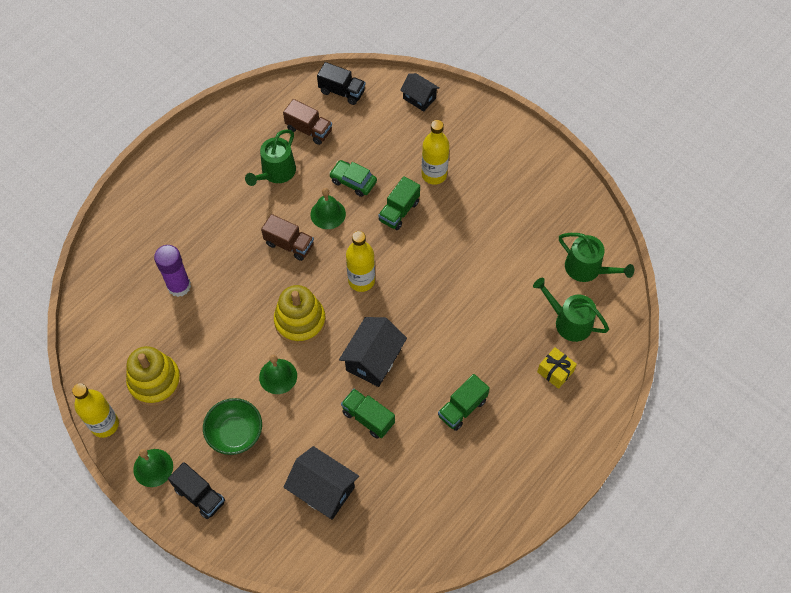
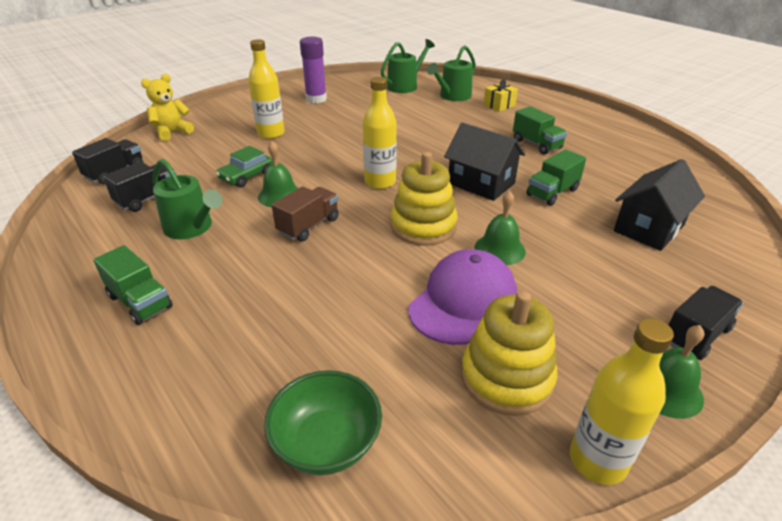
camera: 80 degrees left, 25 degrees down
purple glue stick [154,245,191,297] -> purple glue stick moved to [300,37,327,103]
green bowl [203,398,262,455] -> green bowl moved to [264,370,382,475]
brown truck [283,99,332,145] -> black truck [103,161,176,212]
green truck [378,176,420,230] -> green truck moved to [93,245,173,325]
black house [400,73,440,112] -> yellow teddy bear [141,74,194,141]
none -> purple cap [408,249,517,345]

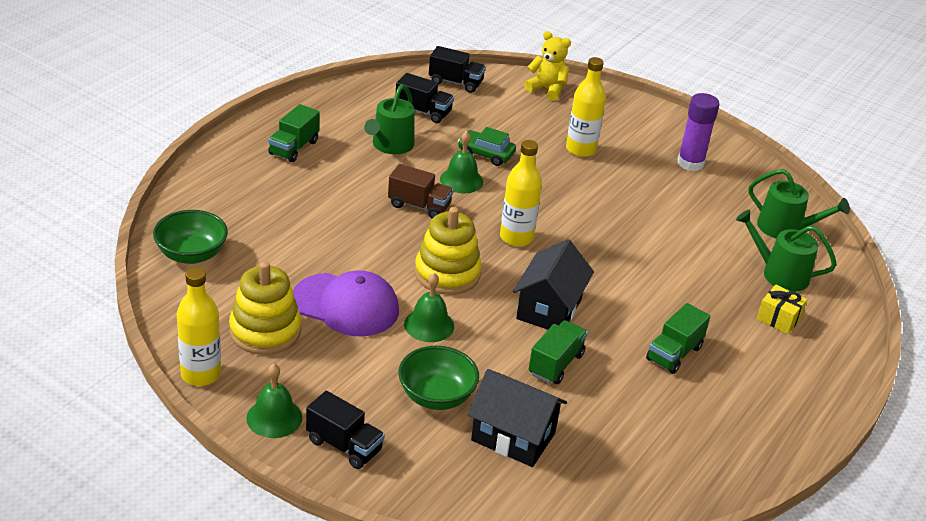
camera: 70 degrees right, 0 degrees up
green truck [527,149,586,206] -> green truck turned 90 degrees clockwise [529,320,588,384]
none -> green bowl [398,346,479,410]

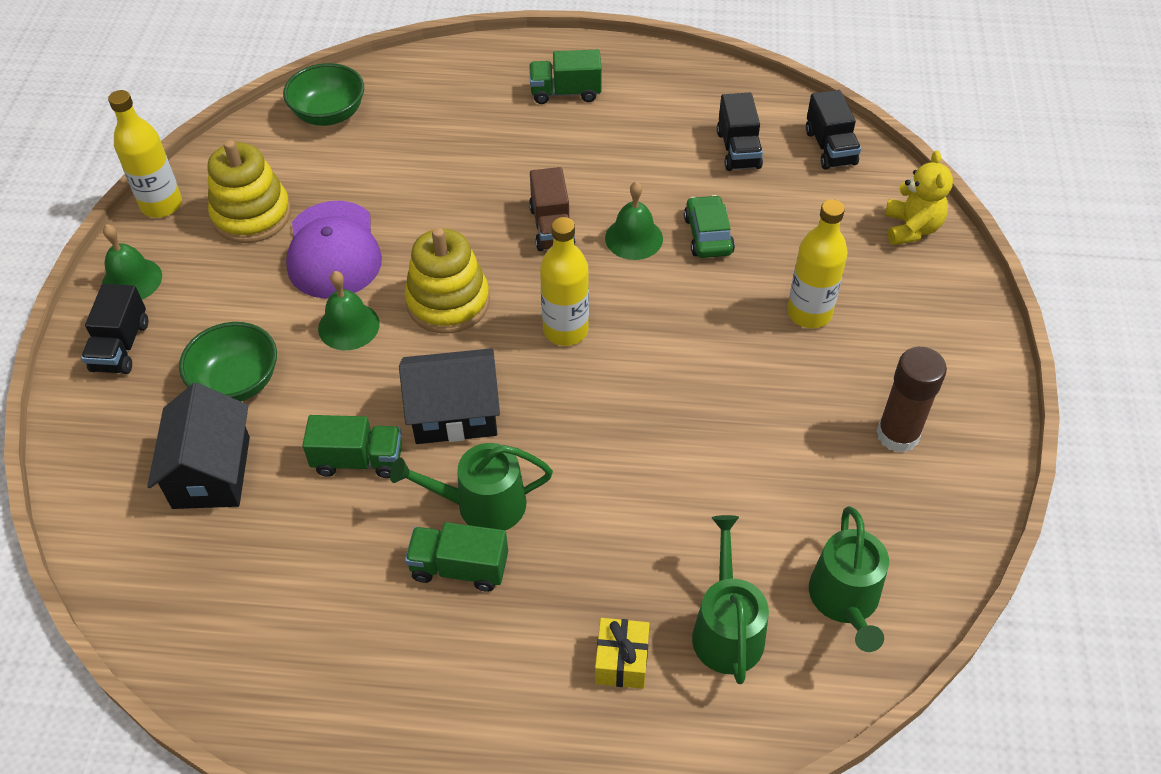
camera: 65 degrees right, 15 degrees up
green watering can [364,84,414,154] -> green watering can moved to [390,443,553,530]
purple glue stick [678,93,720,171] -> brown glue stick [876,347,947,452]

